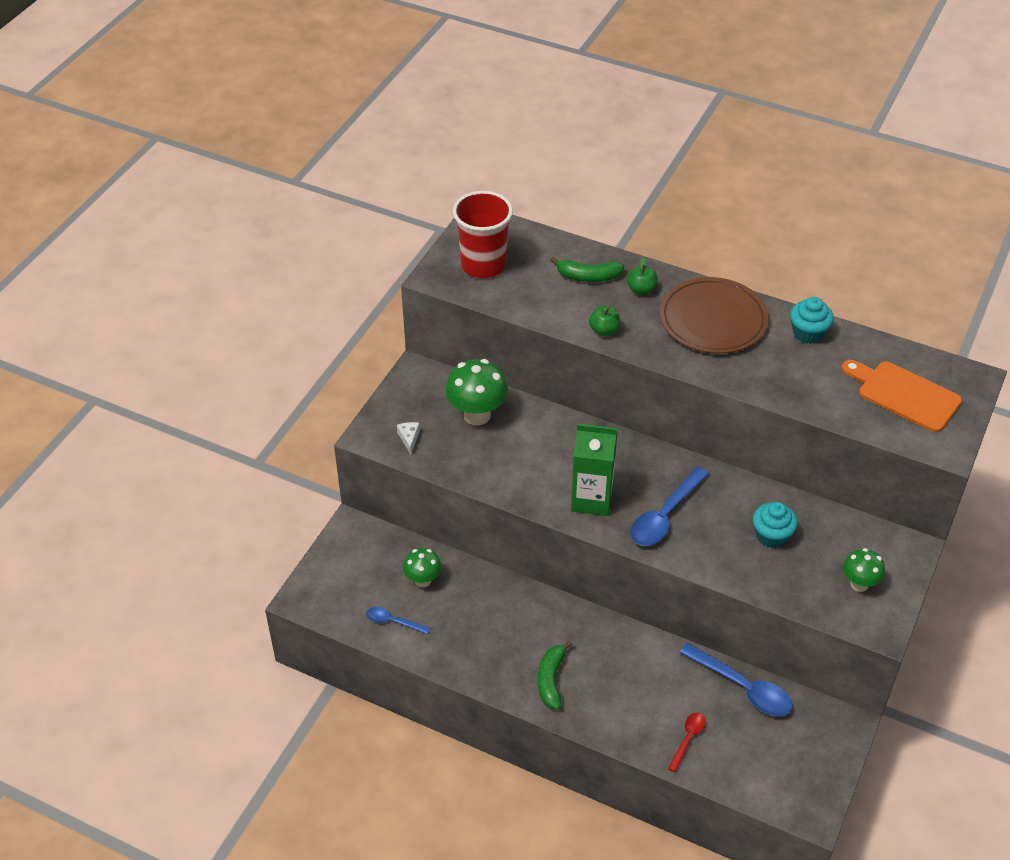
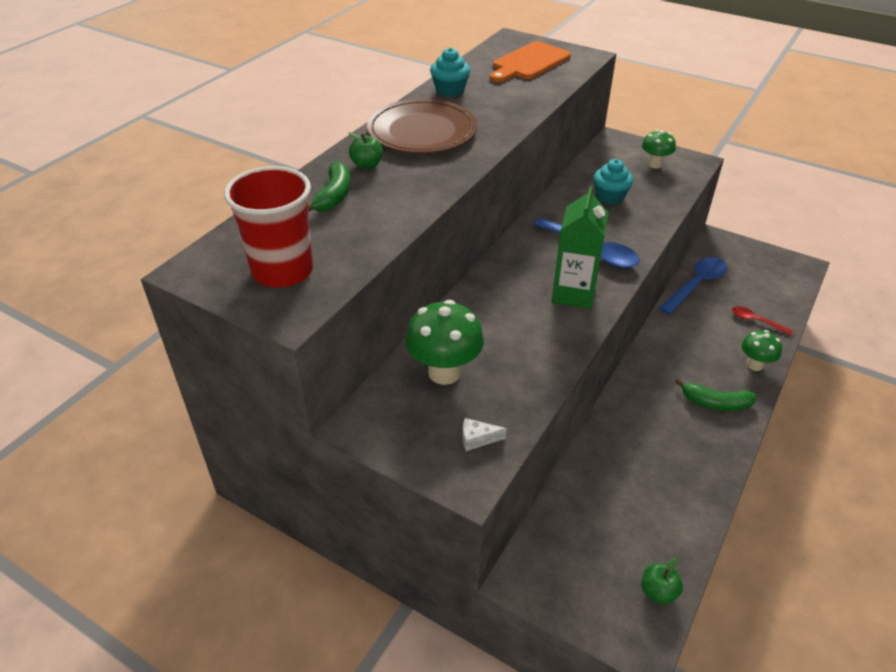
camera: 85 degrees left, 5 degrees down
blue spoon [366,607,430,634] -> none
green mushroom [403,548,441,587] -> green mushroom moved to [741,330,782,371]
green apple [589,306,620,336] -> green apple moved to [641,558,683,605]

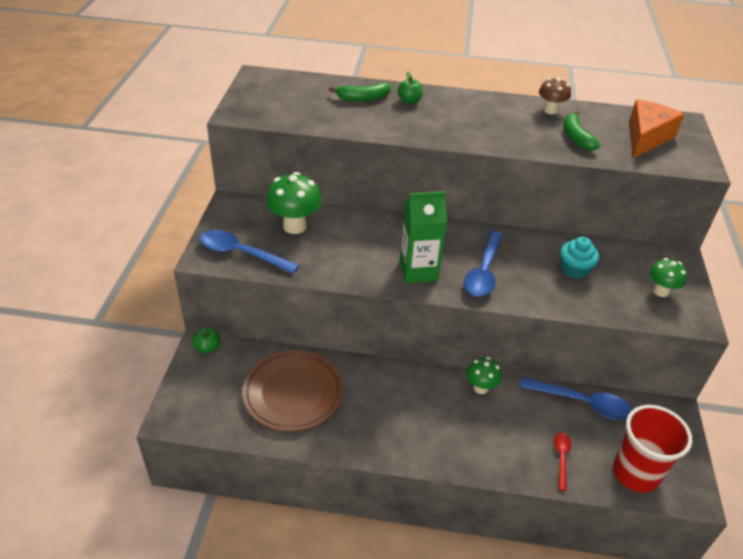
camera: 65 degrees right, 0 degrees up
red cup [224,166,313,287] -> red cup moved to [613,405,692,493]
brown plate [367,99,478,153] -> brown plate moved to [242,350,343,431]
turquoise cupcake [430,48,470,97] -> brown mushroom [539,78,571,114]
white cheese [463,418,507,451] -> blue spoon [200,230,299,274]
orange cutting board [489,41,571,83] -> orange cheese [629,99,684,158]
green apple [641,558,683,605] -> green apple moved to [192,327,220,354]
green banana [675,378,756,411] -> green banana moved to [564,111,600,151]
green mushroom [741,330,782,371] -> green mushroom moved to [467,357,502,394]

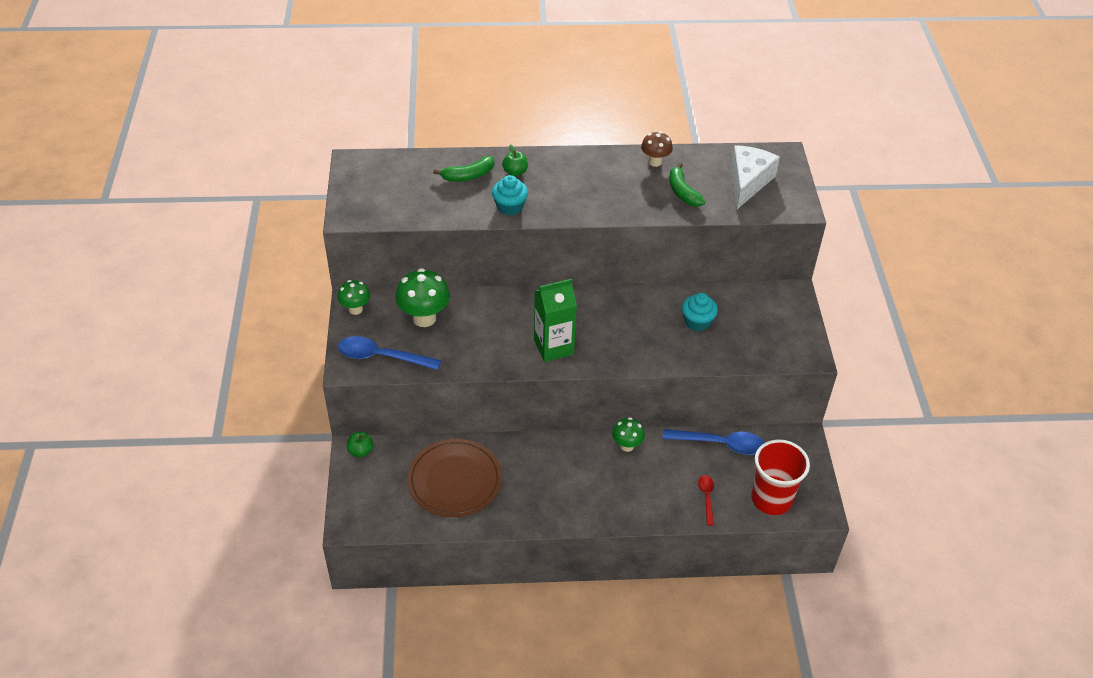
camera: 10 degrees left, 5 degrees up
blue spoon [464,231,503,297] -> none
orange cheese [629,99,684,158] -> white cheese [731,145,780,209]
green mushroom [650,258,687,297] -> green mushroom moved to [337,280,370,315]
none -> turquoise cupcake [492,175,528,215]

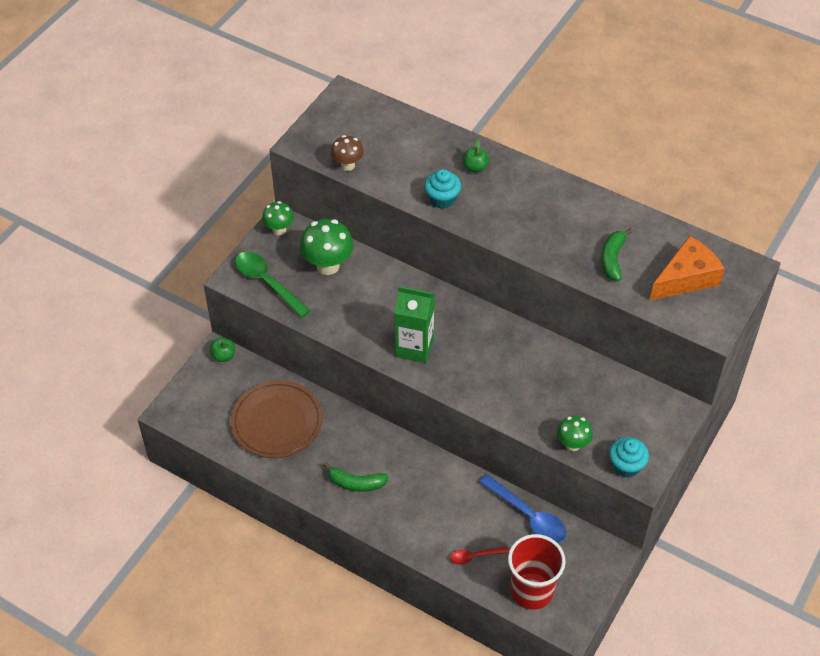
camera: 35 degrees right, 5 degrees up
blue spoon [338,336,441,370] -> green spoon [235,252,311,318]
green banana [433,156,494,182] -> green banana moved to [323,462,389,492]
green mushroom [612,417,645,452] -> green mushroom moved to [557,416,593,451]
brown mushroom [641,132,673,167] -> brown mushroom moved to [331,135,364,171]
turquoise cupcake [682,293,718,331] -> turquoise cupcake moved to [609,437,649,478]
red spoon [698,475,714,526] -> red spoon turned 135 degrees counterclockwise [450,546,509,565]
white cheese [731,145,780,209] -> orange cheese [650,236,725,300]

